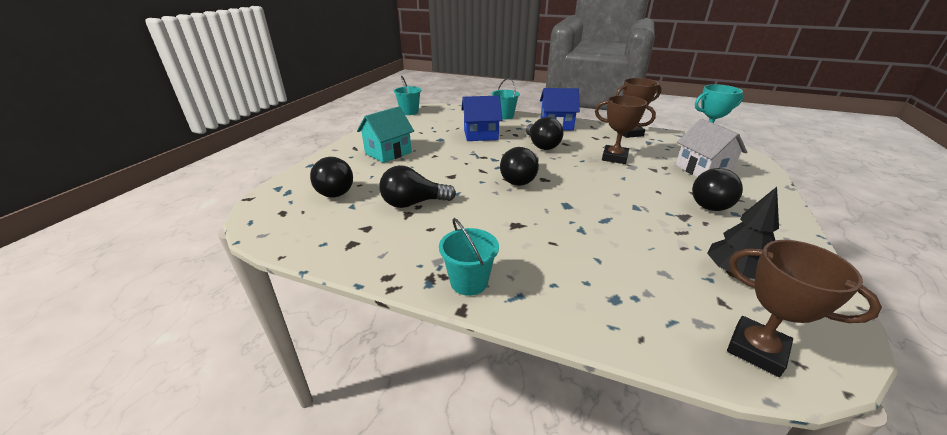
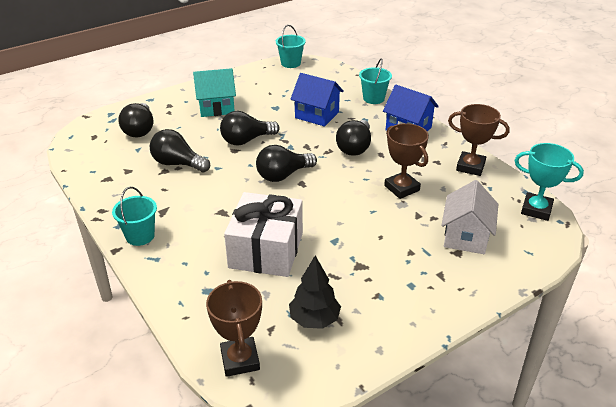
camera: 35 degrees right, 5 degrees up
black light bulb [692,168,743,211] -> black light bulb moved to [220,111,280,145]
none -> white gift [224,192,303,277]

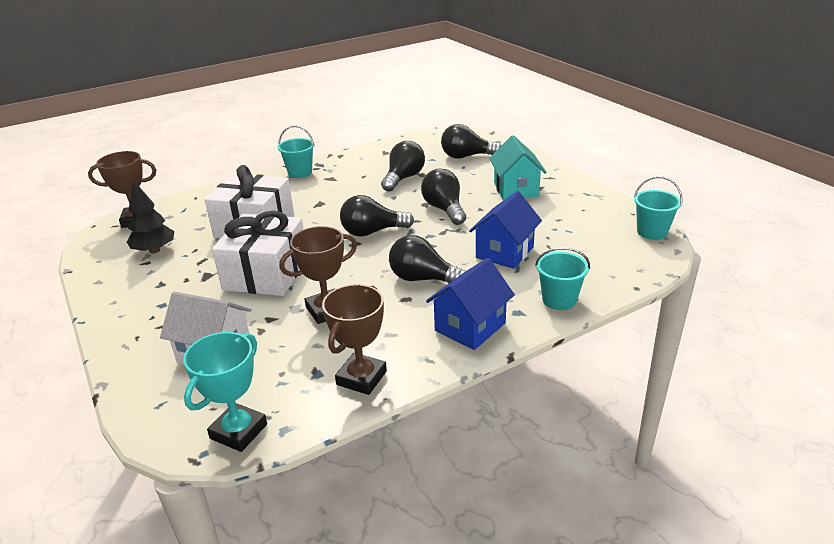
camera: 95 degrees right, 5 degrees down
black light bulb [256,145,317,182] -> black light bulb turned 75 degrees counterclockwise [340,195,414,237]
none -> white gift [212,211,304,296]

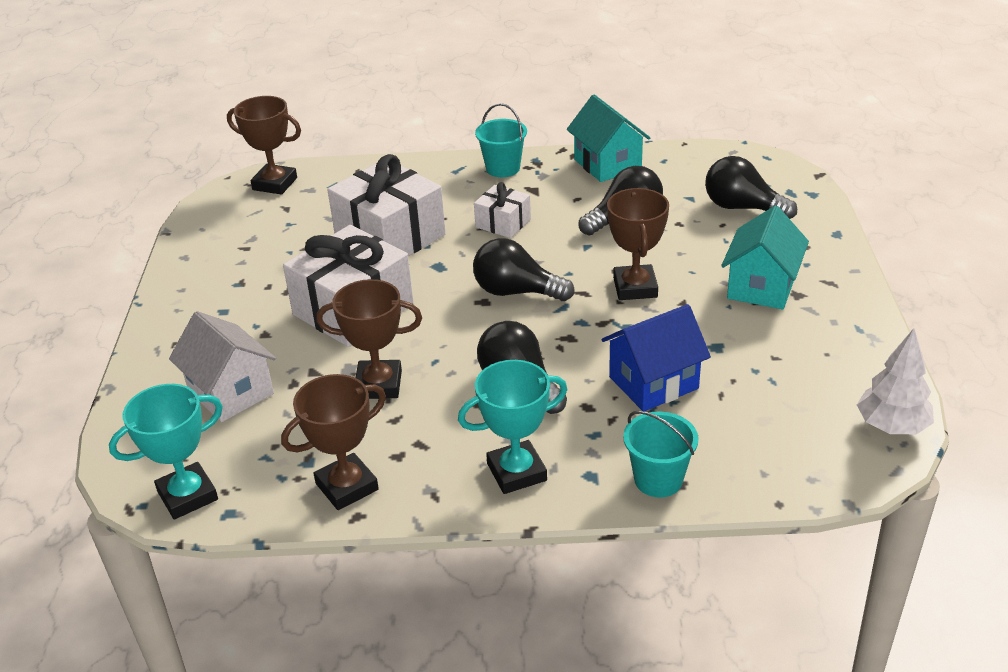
camera: 30 degrees right, 5 degrees up
black tree [127,180,174,254] -> none
black light bulb [421,169,466,225] -> brown trophy [607,188,669,300]
blue house [426,258,515,350] -> turquoise trophy [458,360,568,494]
turquoise bucket [634,176,683,240] -> white tree [857,328,934,434]
none -> white gift [474,182,531,238]
none -> turquoise house [567,94,650,182]

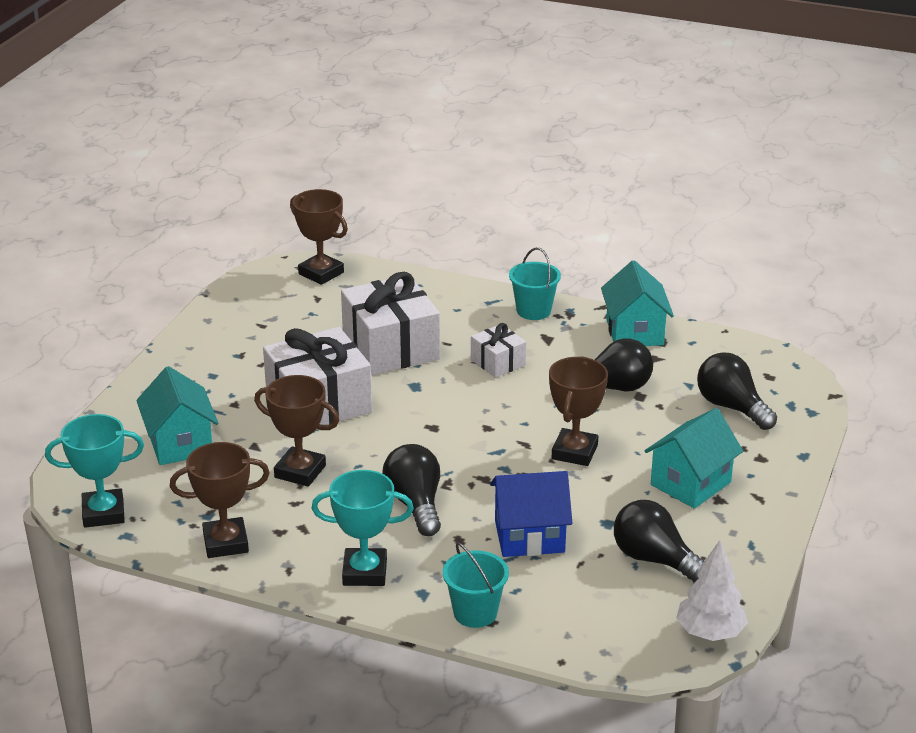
camera: 20 degrees right, 5 degrees down
white house [169,311,276,422] -> turquoise house [136,366,218,465]
black light bulb [473,238,575,301] -> black light bulb moved to [614,500,704,583]

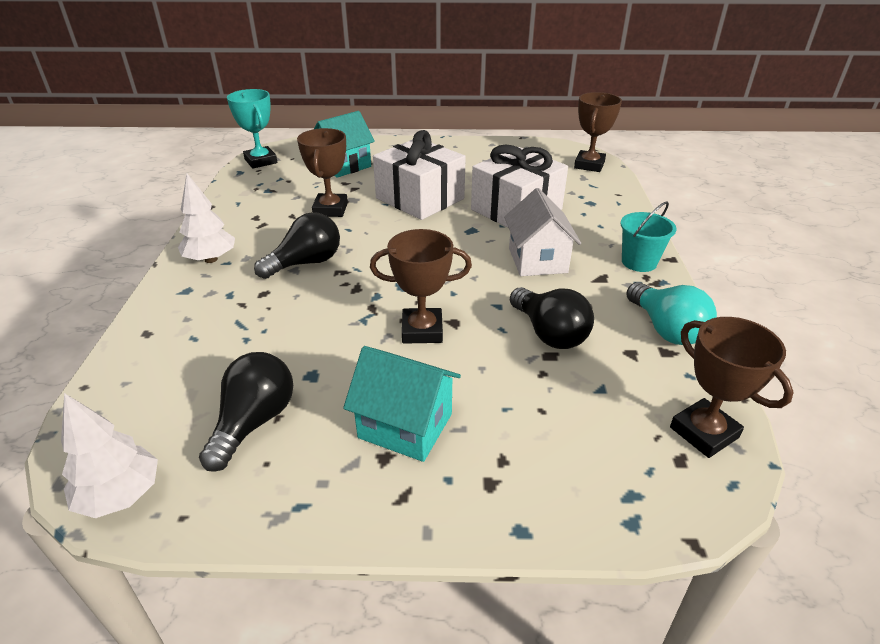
camera: 70 degrees right, 5 degrees up
brown trophy [170,442,270,558] -> brown trophy moved to [670,317,794,458]
turquoise trophy [311,470,414,586] -> white tree [178,174,235,263]
turquoise bucket [443,542,509,628] -> none
white gift [471,323,526,378] -> white house [504,188,581,276]
blue house [490,471,572,557] -> none
turquoise house [601,260,674,346] -> turquoise light bulb [626,282,717,345]
black light bulb [697,352,777,430] -> none

